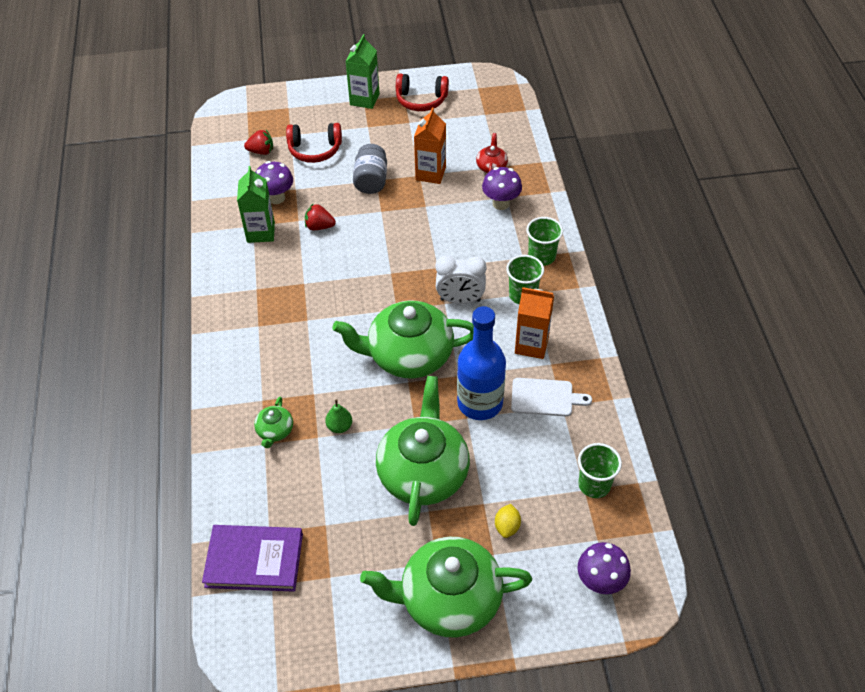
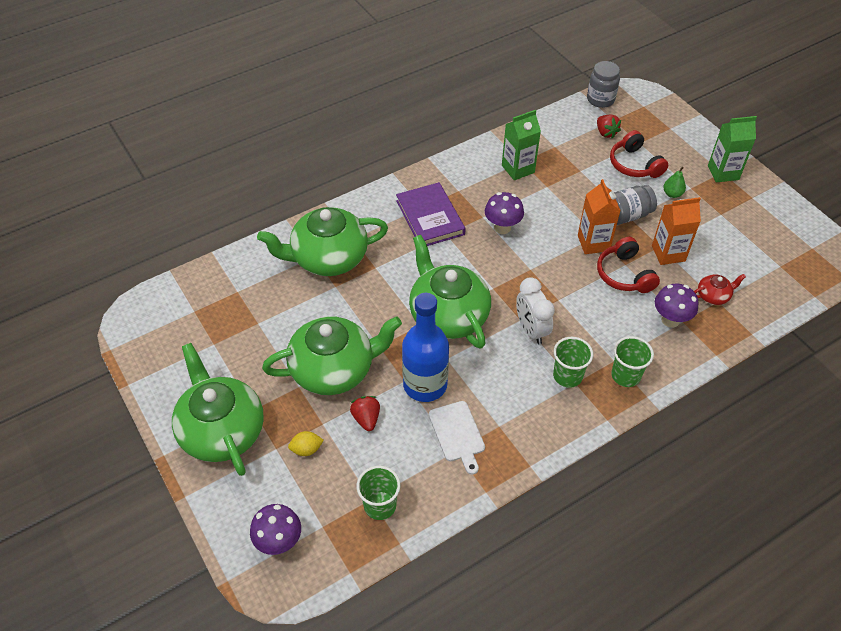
camera: 65 degrees right, 0 degrees up
purple book [202,525,303,592] -> purple book moved to [396,182,466,246]
green teapot [254,397,293,448] -> green teapot [257,207,388,276], size x2.32
purple mushroom [255,161,293,204] -> purple mushroom moved to [485,192,524,234]
red strawberry [305,204,336,230] -> red strawberry moved to [350,396,380,431]
green pear [325,399,352,433] -> green pear moved to [663,167,686,198]
red headphones [396,74,449,111] -> red headphones moved to [597,237,660,293]
orange carton [515,287,554,359] -> orange carton moved to [578,179,621,254]
none -> grey jar [587,61,620,108]

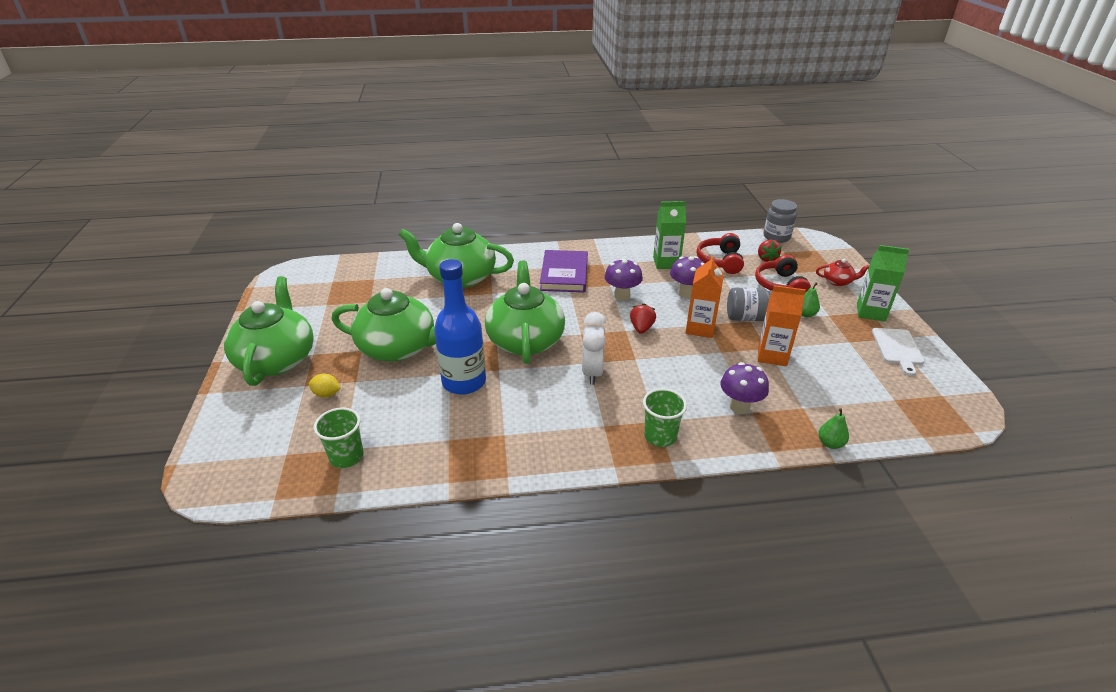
camera: 25 degrees right, 15 degrees down
purple mushroom [250,504,301,555] -> purple mushroom moved to [670,256,705,298]
red strawberry [350,396,380,431] -> red strawberry moved to [630,303,656,334]
white cutting board [429,401,485,475] -> white cutting board moved to [872,328,924,376]
green cup [553,337,593,388] -> none
red headphones [597,237,660,293] -> red headphones moved to [697,233,744,274]
red teapot [694,274,746,305] -> red teapot moved to [816,259,869,286]
none -> green pear [818,408,849,449]

